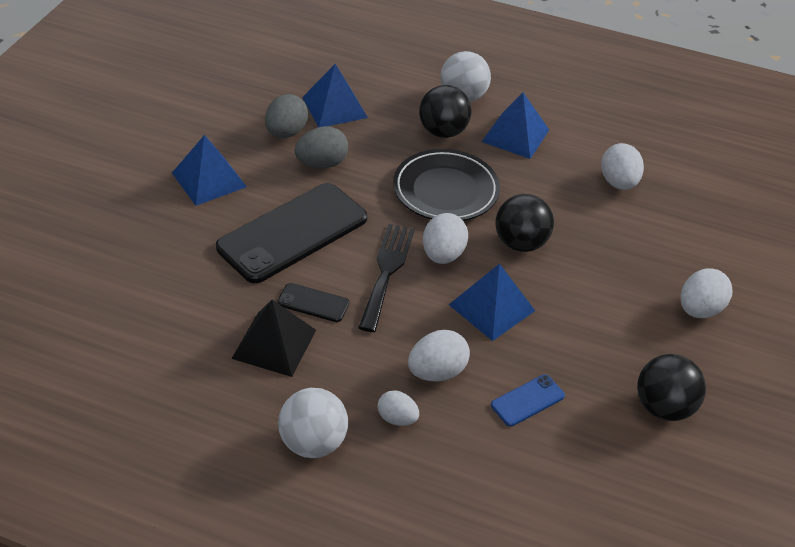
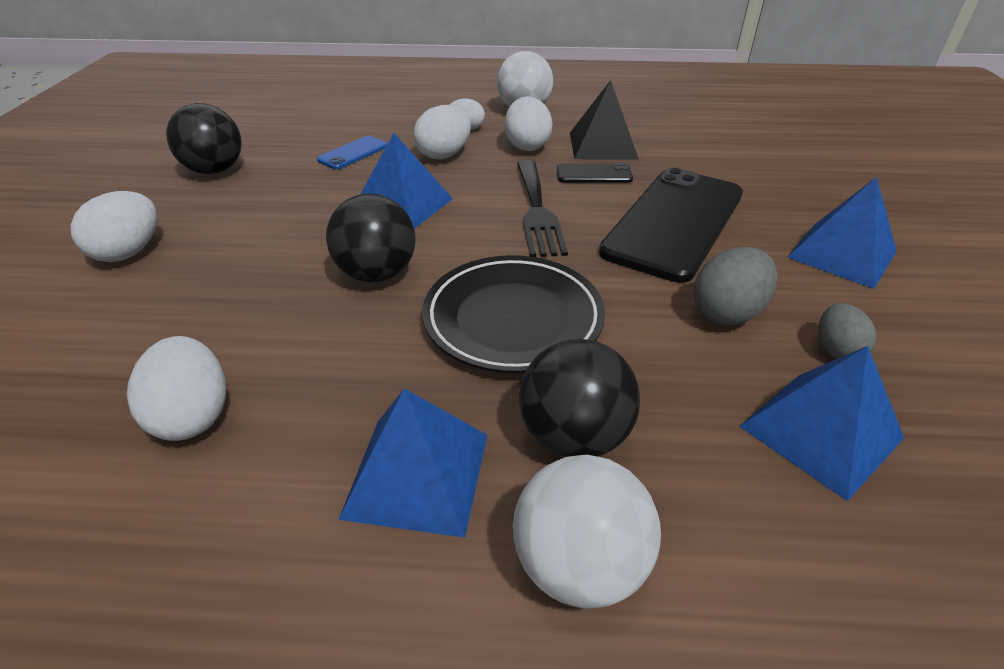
camera: 165 degrees right, 5 degrees down
grey egg [265,94,308,138] -> grey egg [818,303,877,359], size x0.65
white egg [423,213,468,264] -> white egg moved to [504,96,553,151]

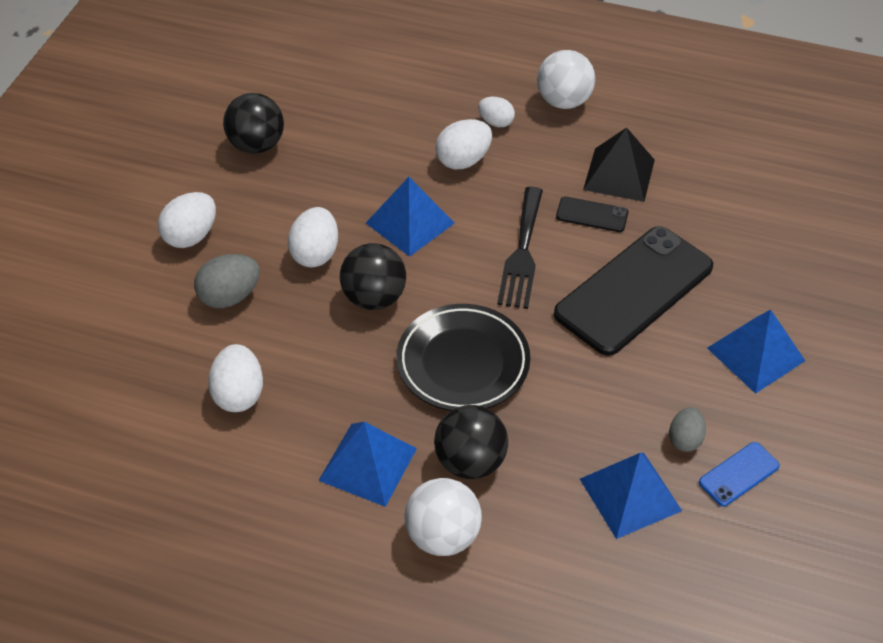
camera: 15 degrees right, 10 degrees up
blue phone [317,136,388,170] -> blue phone moved to [699,442,780,507]
white egg [504,96,553,151] -> white egg moved to [288,207,338,268]
grey egg [694,247,777,325] -> grey egg moved to [194,254,260,308]

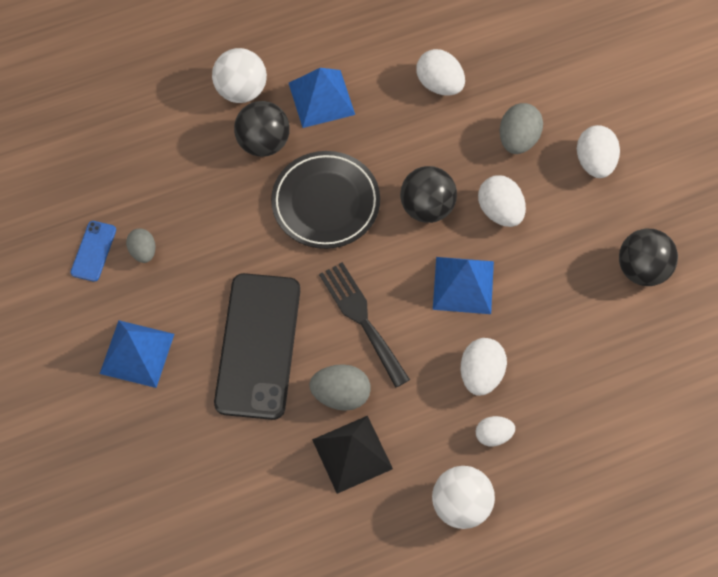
camera: 140 degrees right, 15 degrees up
black phone [556,196,628,232] -> grey egg [309,364,371,411]
blue pyramid [580,453,682,539] -> none

